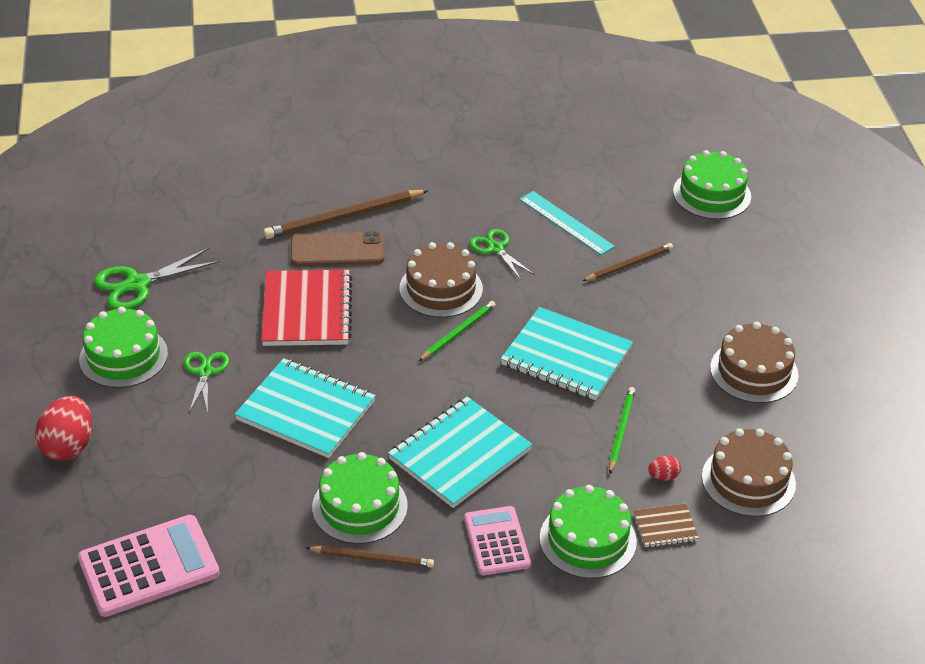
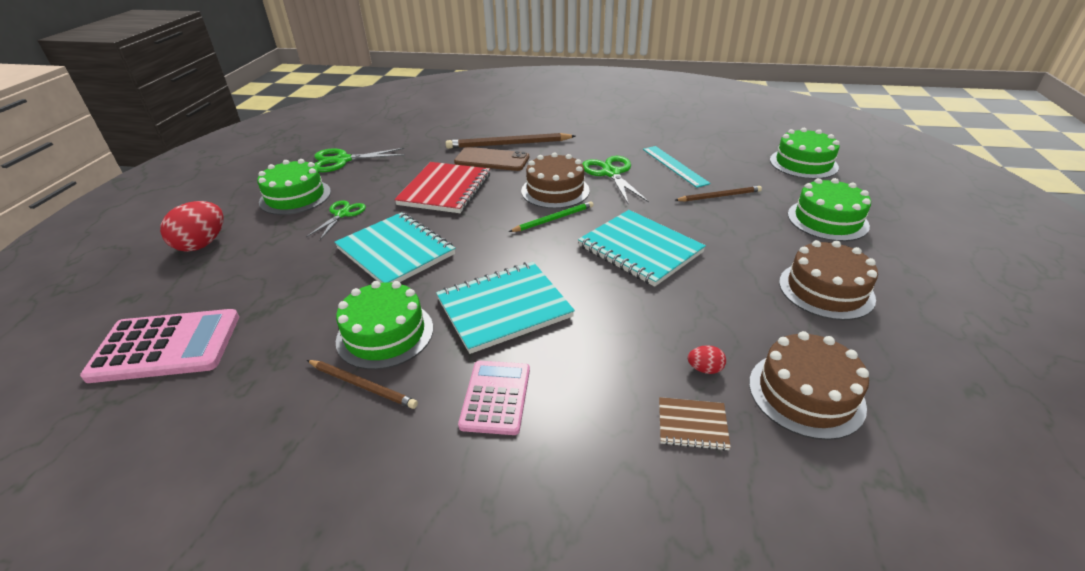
camera: 20 degrees right, 5 degrees down
green scissors [469,229,534,280] -> green scissors [582,156,649,204], size x1.52
green cake [540,485,637,579] -> green cake moved to [788,178,871,241]
green pencil [609,387,635,474] -> none

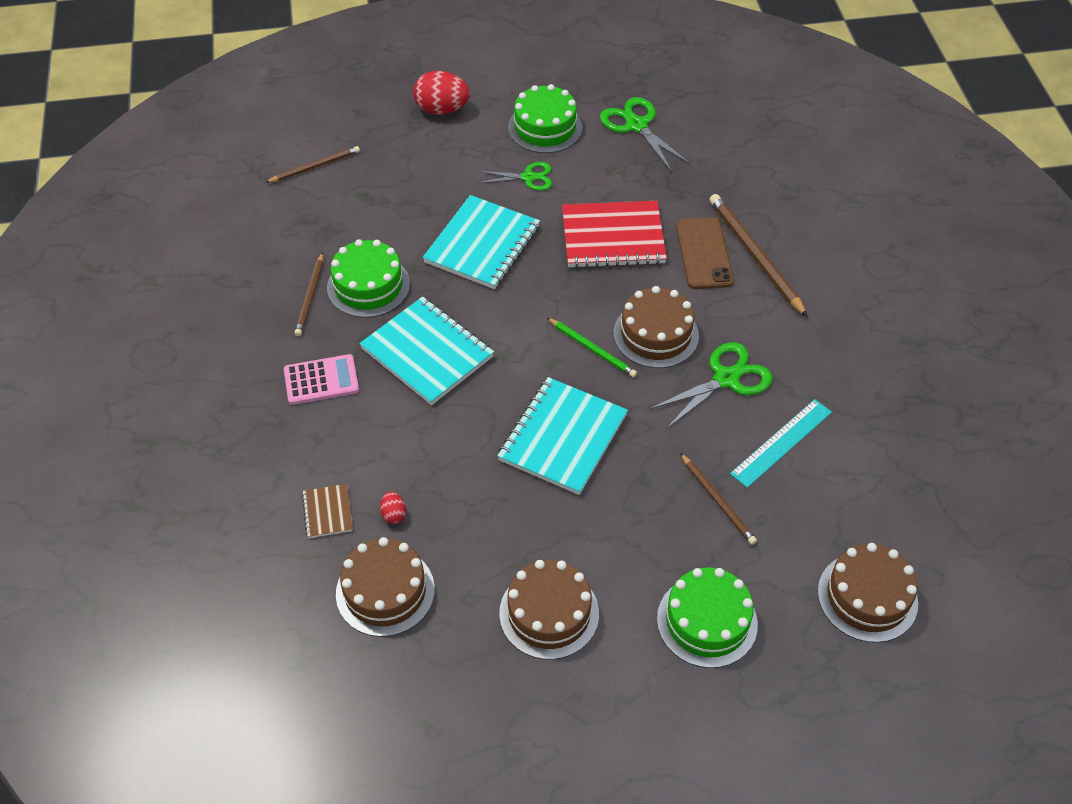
camera: 70 degrees right, 15 degrees up
pink calculator [80,309,239,383] -> brown pencil [265,146,360,183]
green cake [770,128,840,179] -> brown cake [818,543,918,643]

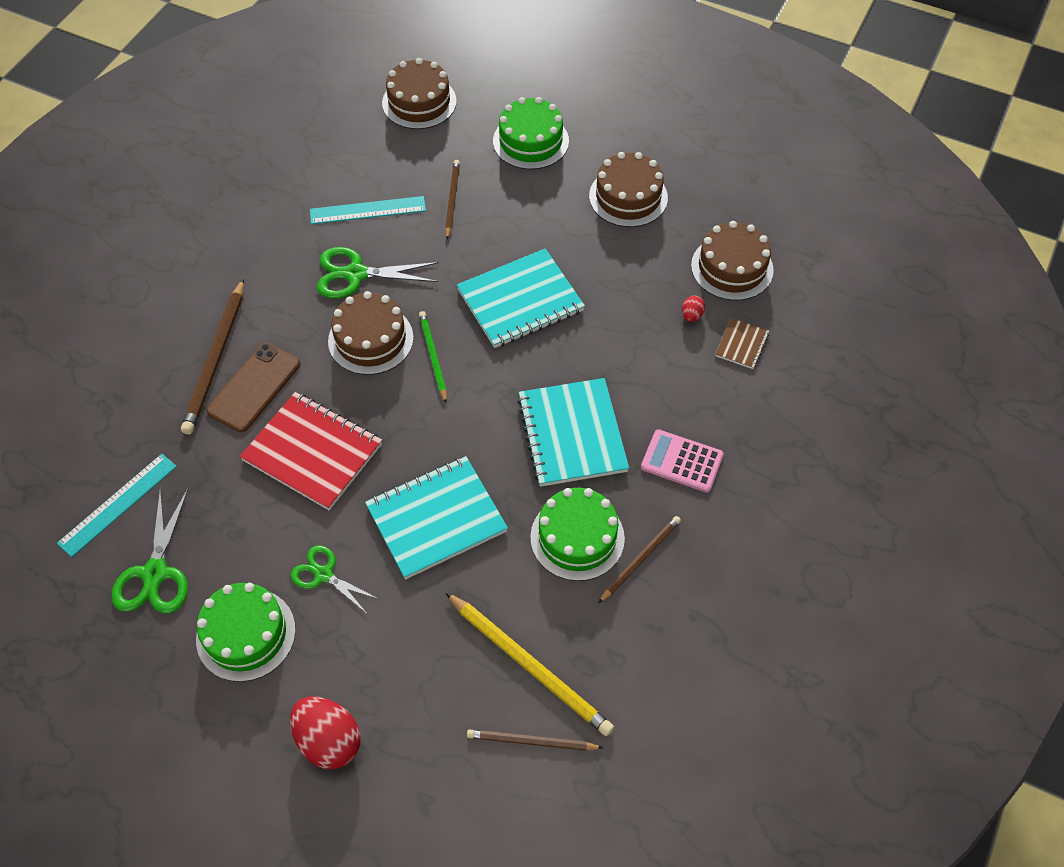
camera: 145 degrees left, 5 degrees up
none -> turquoise ruler [57,454,177,557]
none -> yellow pencil [445,592,614,736]

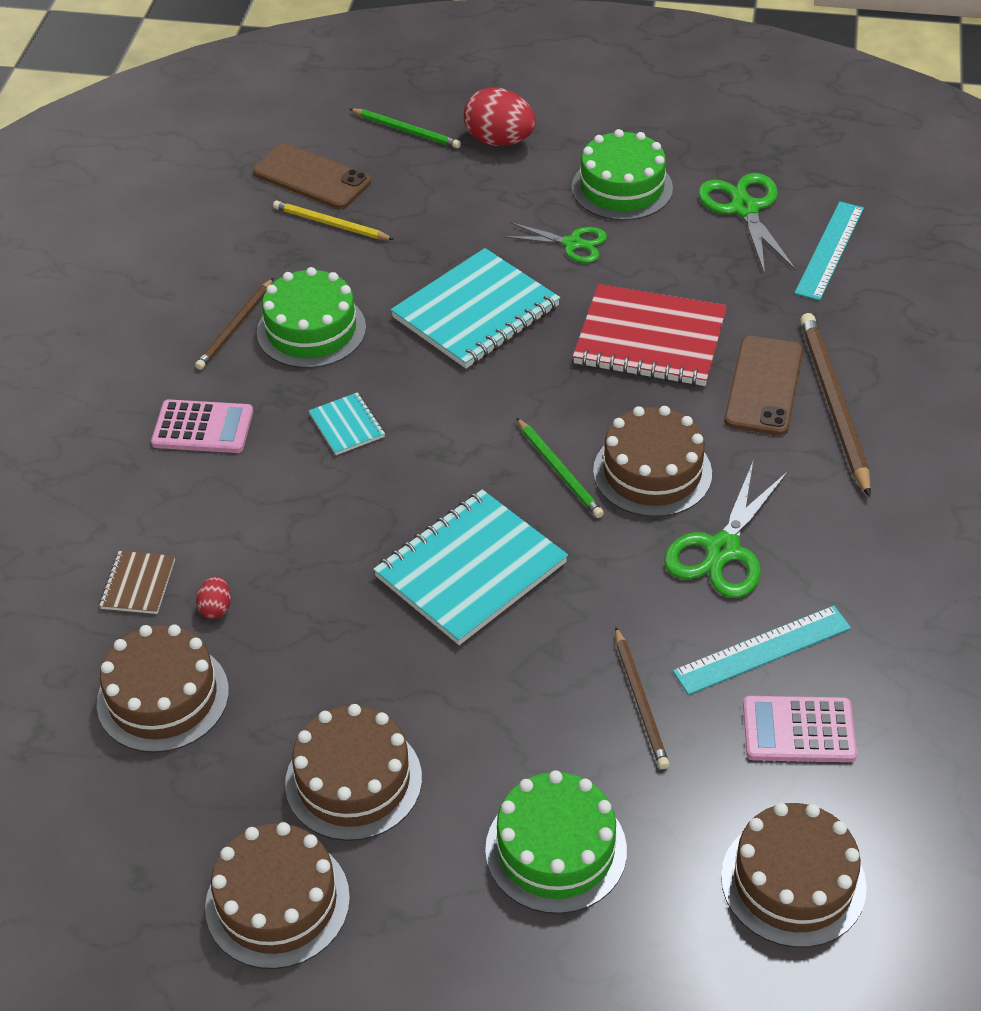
camera: 165 degrees right, 10 degrees down
green scissors [317,247,439,299] -> green scissors turned 135 degrees clockwise [664,462,788,598]
yellow pencil [445,592,614,736] -> yellow pencil [273,200,394,240], size x0.60
brown pencil [467,729,603,751] -> brown phone [253,143,371,209]
turquoise notebook [517,378,629,487] -> turquoise notebook [309,392,385,455], size x0.47
none -> brown cake [205,822,350,969]
none -> green pencil [350,108,461,148]
none -> pink calculator [743,696,857,762]

